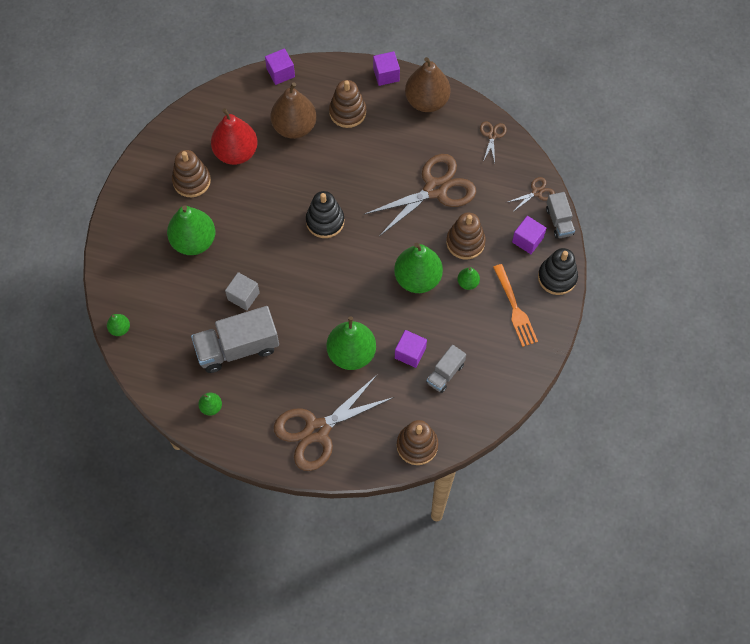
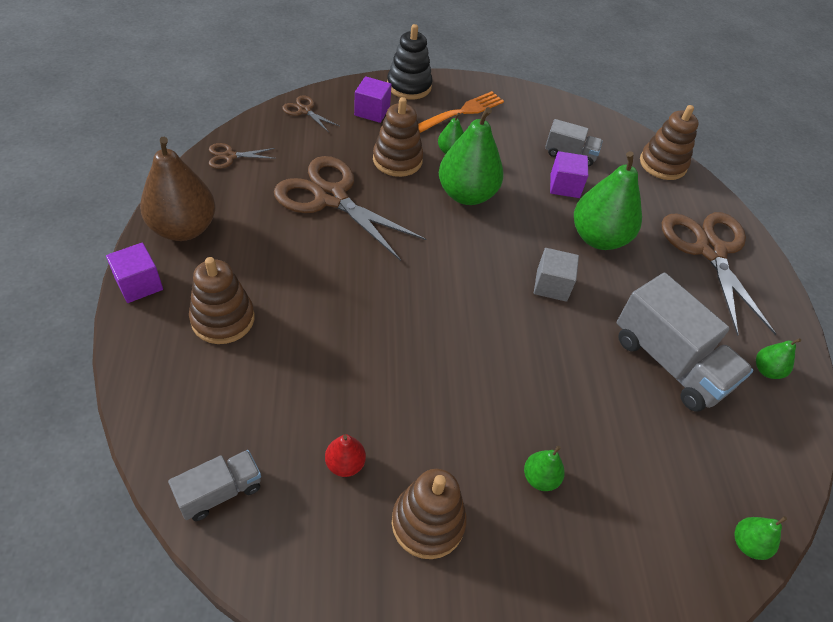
camera: 115 degrees left, 15 degrees down
green pear [167,205,215,255] -> green pear [524,445,565,491], size x0.47
red pear [211,108,258,165] -> red pear [325,434,366,477], size x0.47
grey cube [225,272,260,311] -> grey cube moved to [534,248,579,302]
purple cube [265,48,295,85] -> none
brown pear [271,82,317,139] -> none
brown scissors [274,374,394,471] -> brown scissors turned 135 degrees counterclockwise [662,212,776,336]
black stacking toy [306,191,344,238] -> none
grey truck [546,192,575,239] -> grey truck moved to [168,450,261,521]

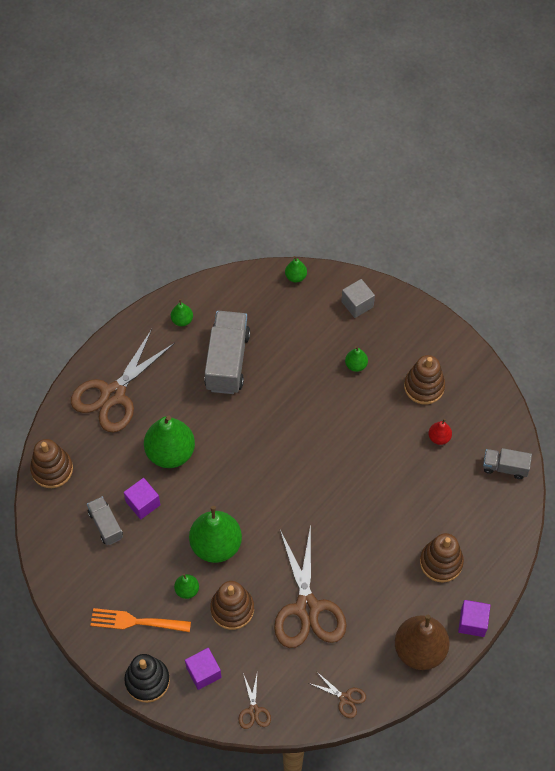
camera: 130 degrees left, 10 degrees up
grey cube [534,248,579,302] -> grey cube moved to [341,279,375,318]

